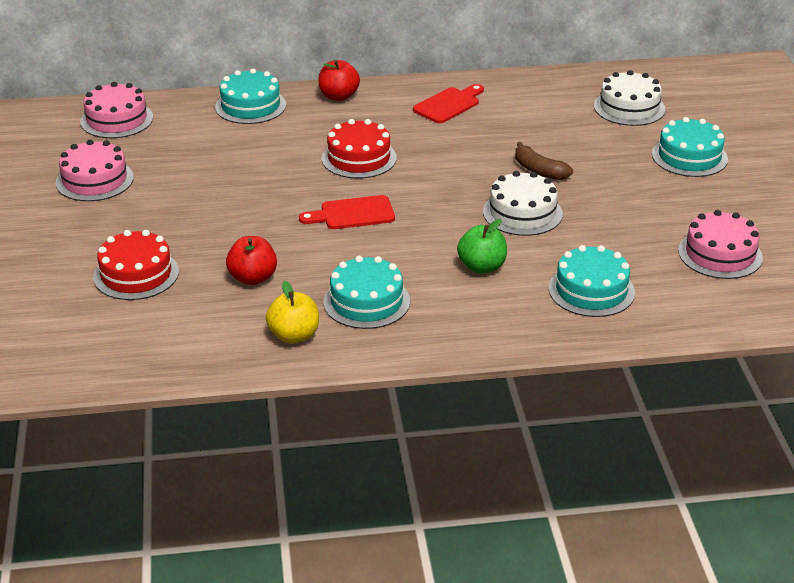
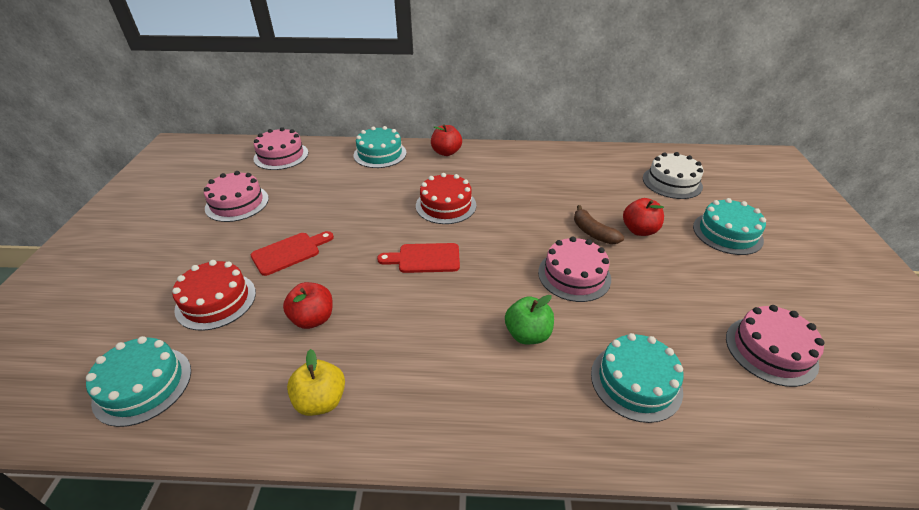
camera: 10 degrees right, 5 degrees up
turquoise cake [323,256,410,329] -> turquoise cake moved to [86,336,191,427]
red cutting board [413,84,484,123] -> red cutting board moved to [251,231,334,276]
white cake [483,171,563,236] -> pink cake [538,237,611,302]
none -> red apple [623,198,664,236]

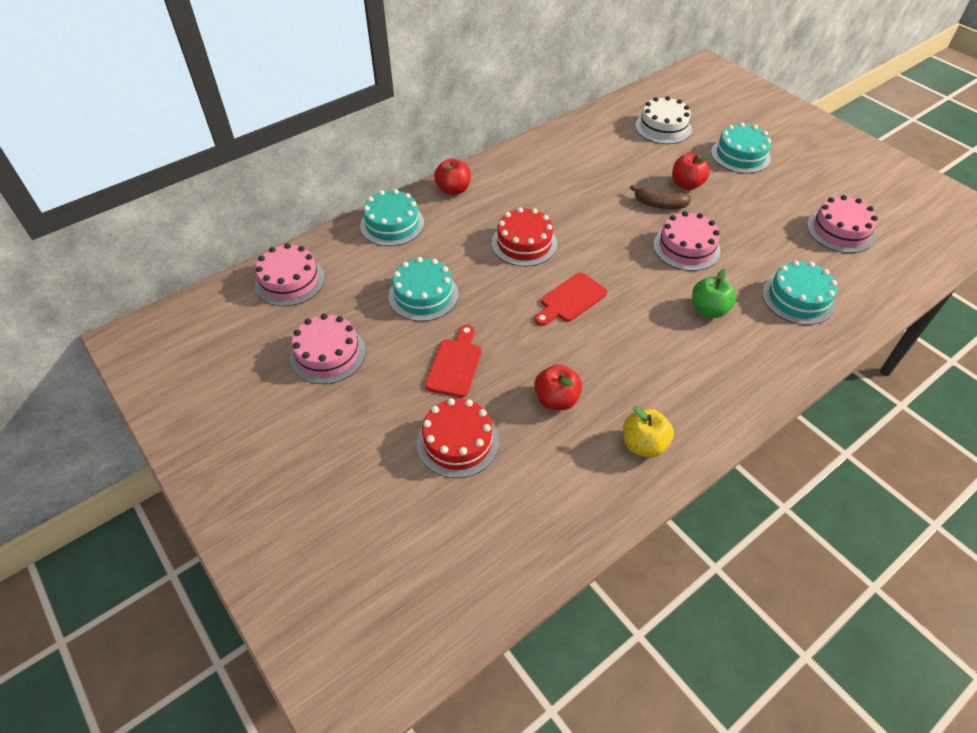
camera: 40 degrees left, 10 degrees up
turquoise cake [86,336,191,427] -> turquoise cake moved to [389,257,459,321]

